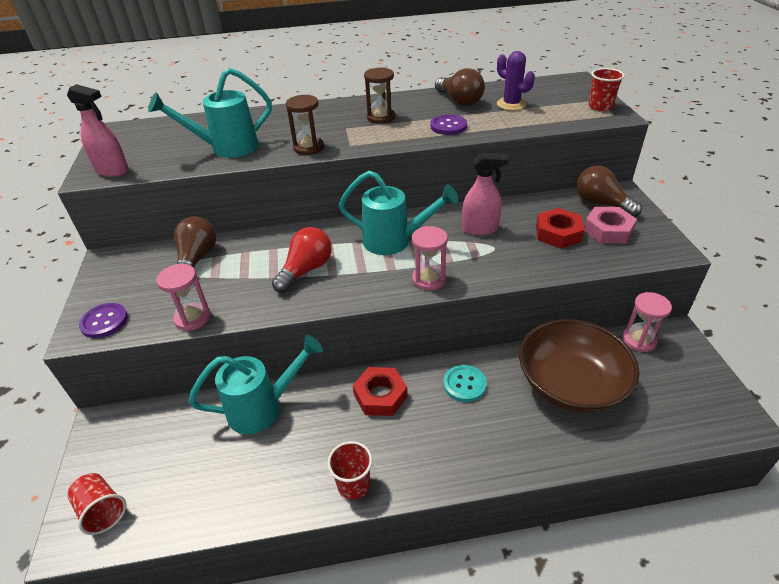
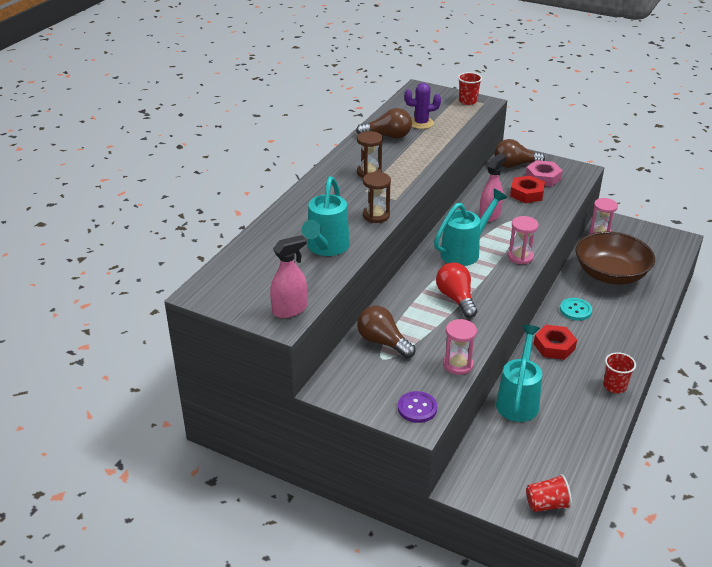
camera: 55 degrees left, 5 degrees down
purple button [430,114,467,135] -> none

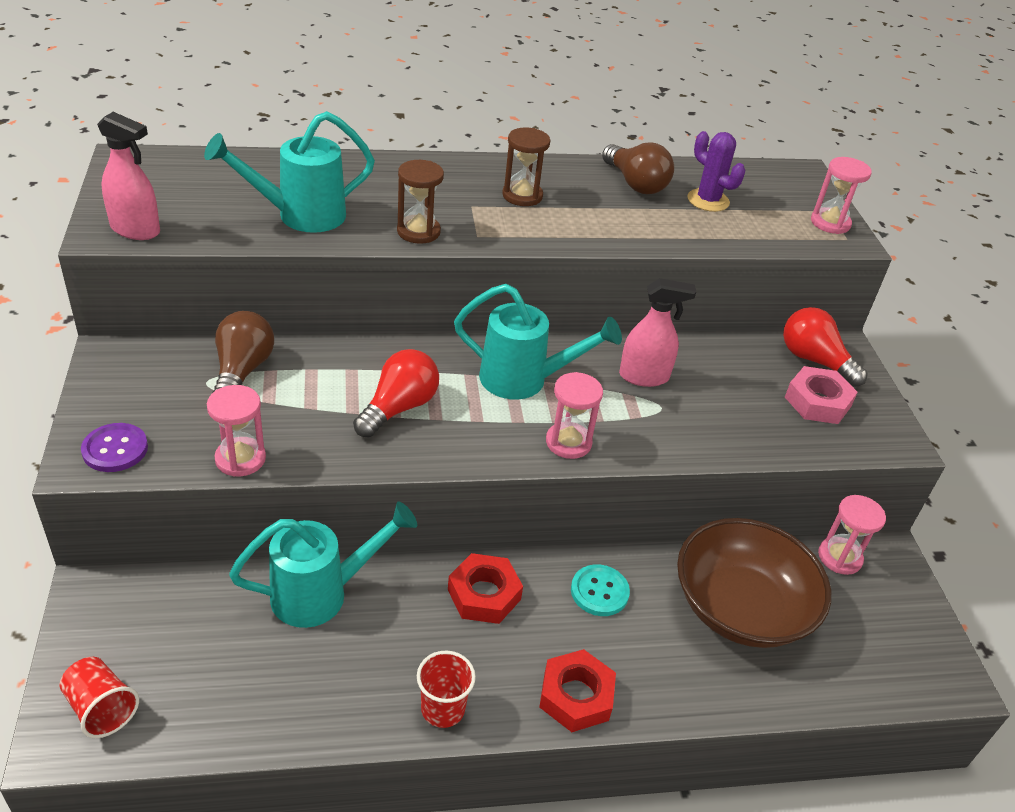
camera: 50 degrees right, 5 degrees up
red cup [458,72,482,105] -> pink hourglass [811,157,872,234]
brown light bulb [495,139,545,168] -> red light bulb [783,307,868,387]
red nut [510,175,545,203] -> red nut moved to [539,649,616,732]

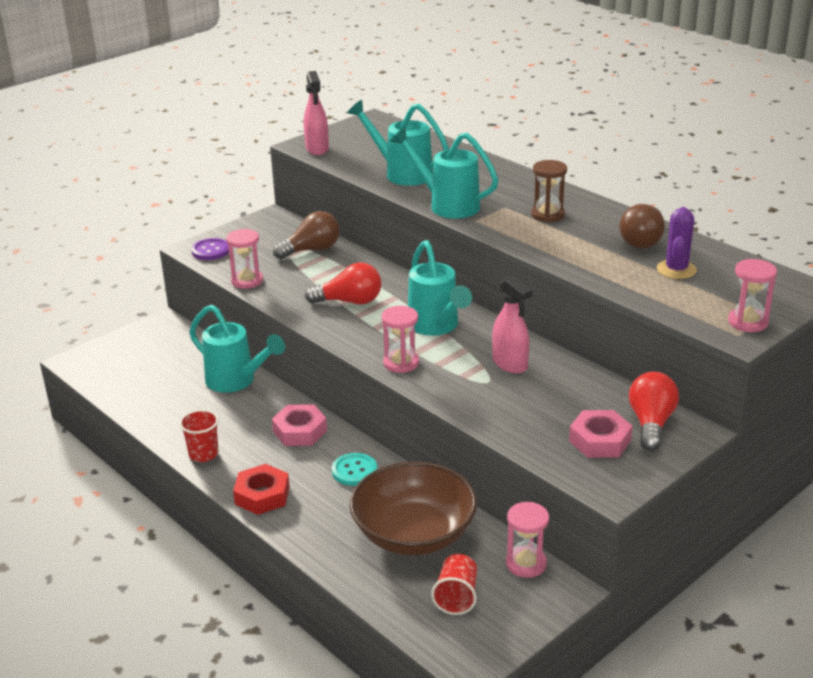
camera: 60 degrees right, 10 degrees down
red cup [59,657,139,738] -> red cup moved to [431,554,477,615]
brown hourglass [397,160,444,244] -> turquoise watering can [390,128,498,219]
red nut [448,553,523,624] -> pink nut [272,404,327,446]

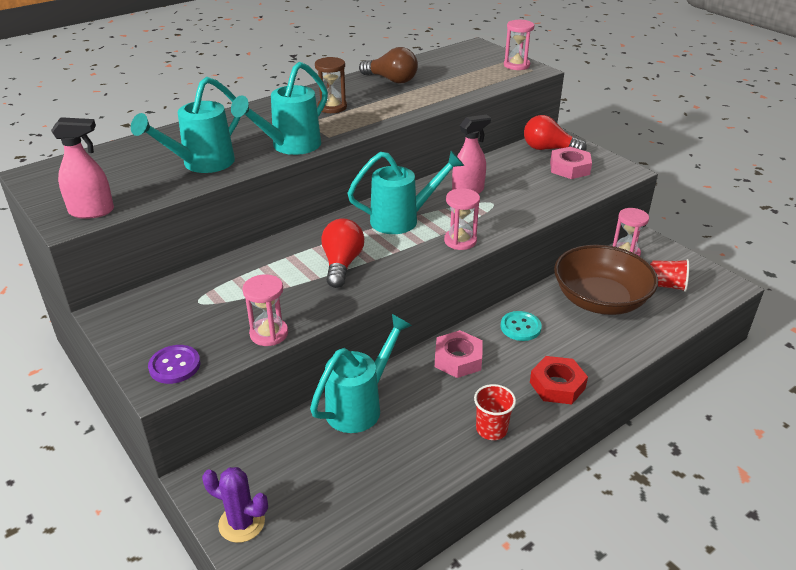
camera: 85 degrees left, 5 degrees up
brown light bulb [273,211,340,259] -> none
purple cactus [657,207,697,279] -> purple cactus moved to [202,467,268,543]

